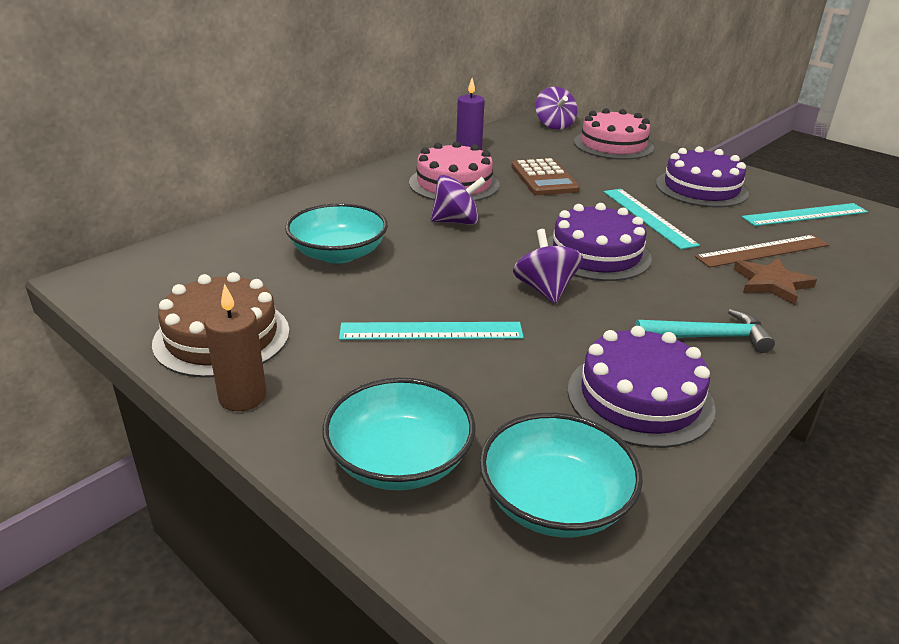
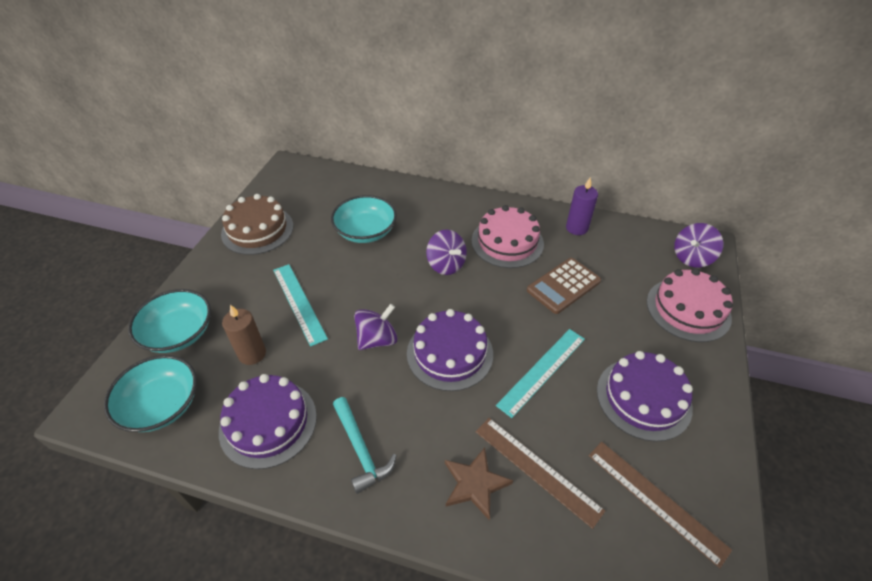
camera: 65 degrees right, 15 degrees up
brown candle [204,284,266,411] -> brown candle moved to [222,305,266,365]
turquoise ruler [742,203,868,226] -> brown ruler [589,442,732,568]

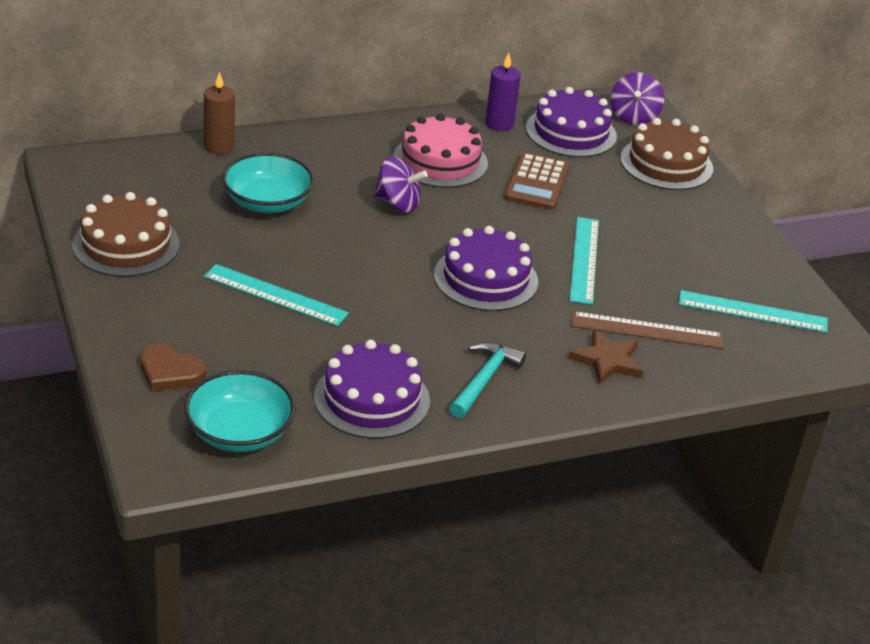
camera: 40 degrees left, 10 degrees down
turquoise bowl [128,289,211,353] -> brown heart [140,343,206,391]
brown candle [222,305,266,365] -> brown candle moved to [204,72,235,154]
turquoise hammer [333,397,397,494] -> turquoise hammer turned 90 degrees counterclockwise [449,342,526,418]
purple spinning top [354,304,397,350] -> none
brown ruler [589,442,732,568] -> turquoise ruler [679,290,828,333]
purple cake [597,351,693,442] -> purple cake moved to [526,87,617,157]
pink cake [647,268,733,342] -> brown cake [620,118,713,190]

